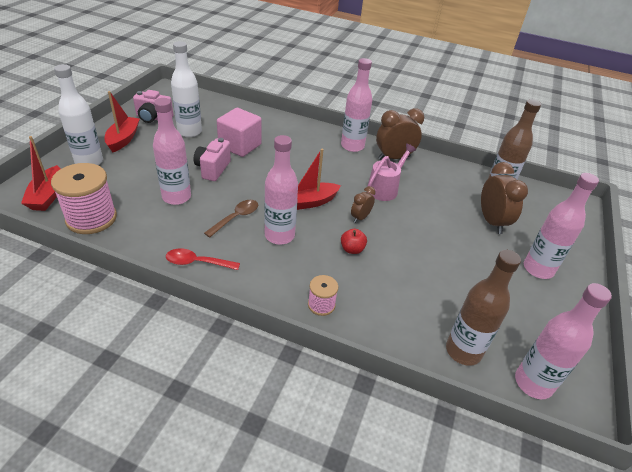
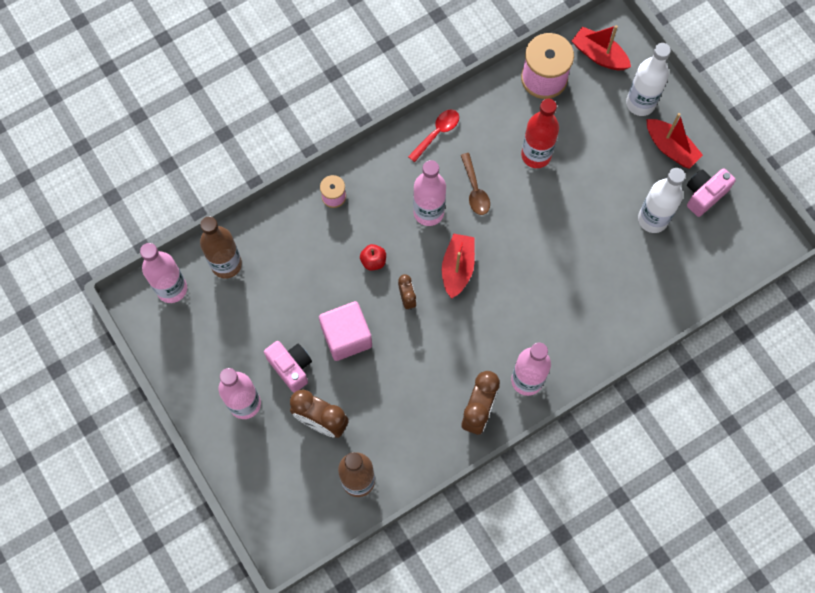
camera: 130 degrees right, 30 degrees up
pink bottle [153,98,191,205] -> red bottle [521,99,559,168]
pink camera [194,138,231,181] -> pink camera moved to [264,341,312,393]
pink cube [217,108,262,157] -> pink cube moved to [319,301,372,361]
pink watering can [367,143,416,201] -> none

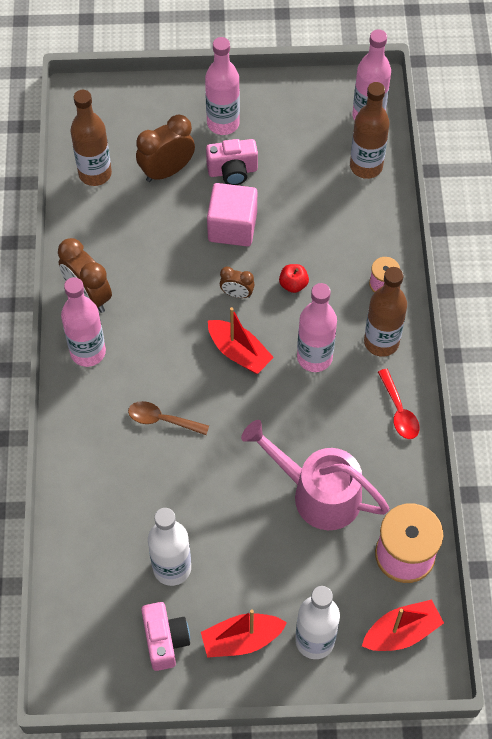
camera: 120 degrees right, 10 degrees down
brown spoon [461,153,490,215] -> brown spoon moved to [128,401,209,435]
red bottle [521,99,559,168] -> pink watering can [241,420,389,530]
none -> brown bottle [364,267,407,357]

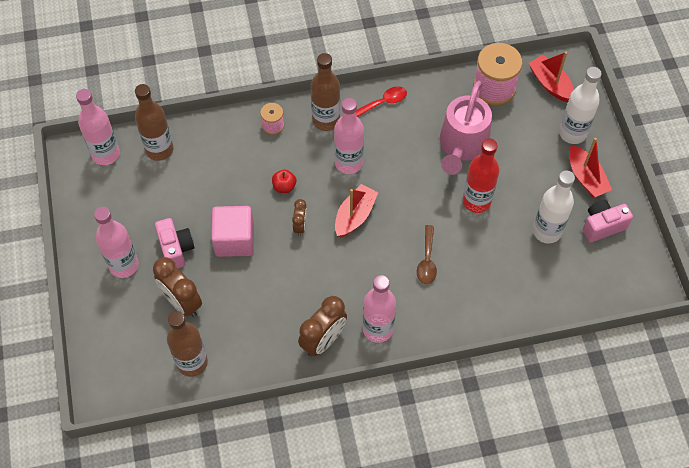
camera: 100 degrees left, 0 degrees up
none -> red bottle [463,139,499,213]

